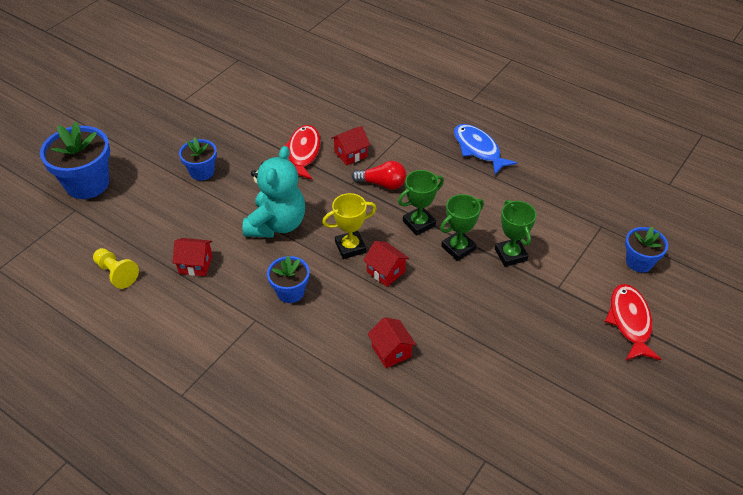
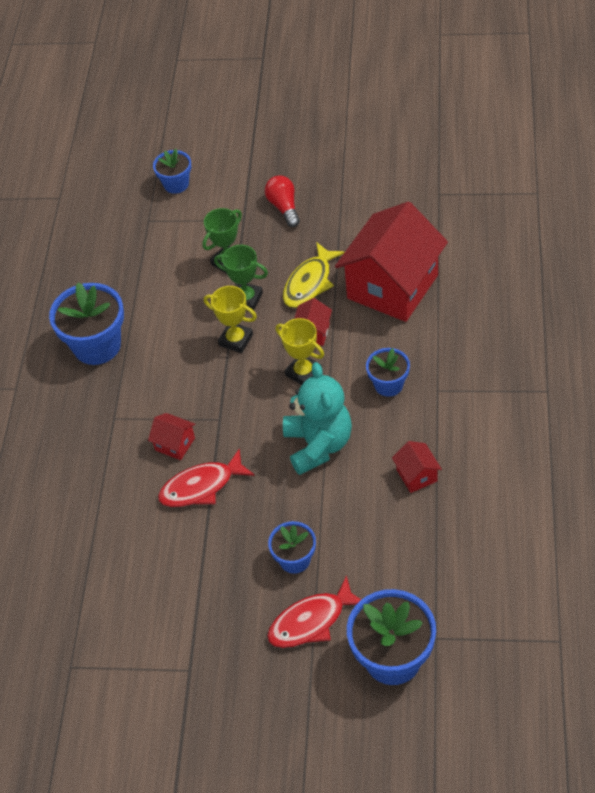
camera: 115 degrees left, 5 degrees up
yellow pawn [93,248,139,289] -> none
turquoise teddy bear [242,146,305,238] -> turquoise teddy bear turned 90 degrees clockwise [283,362,352,475]
red light bulb [351,161,406,190] -> red light bulb moved to [265,176,300,227]
red house [368,317,416,368] -> red house [335,202,448,322], size x2.45
green trophy [398,170,444,236] -> yellow trophy [204,286,257,353]
blue fish [454,124,517,175] -> blue flower pot [49,282,124,365]
red fish [605,284,661,361] -> red fish moved to [267,575,362,648]
none -> yellow fish [283,242,345,308]

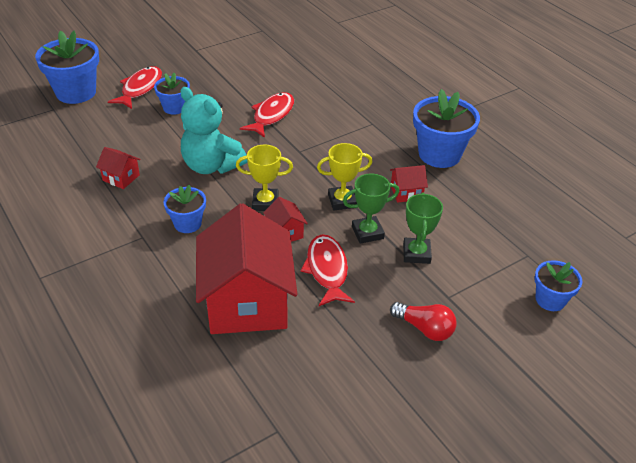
camera: 135 degrees right, 10 degrees down
red house [148,413,195,460] -> red house moved to [390,165,428,203]
yellow fish [283,242,345,308] -> red fish [300,235,355,306]

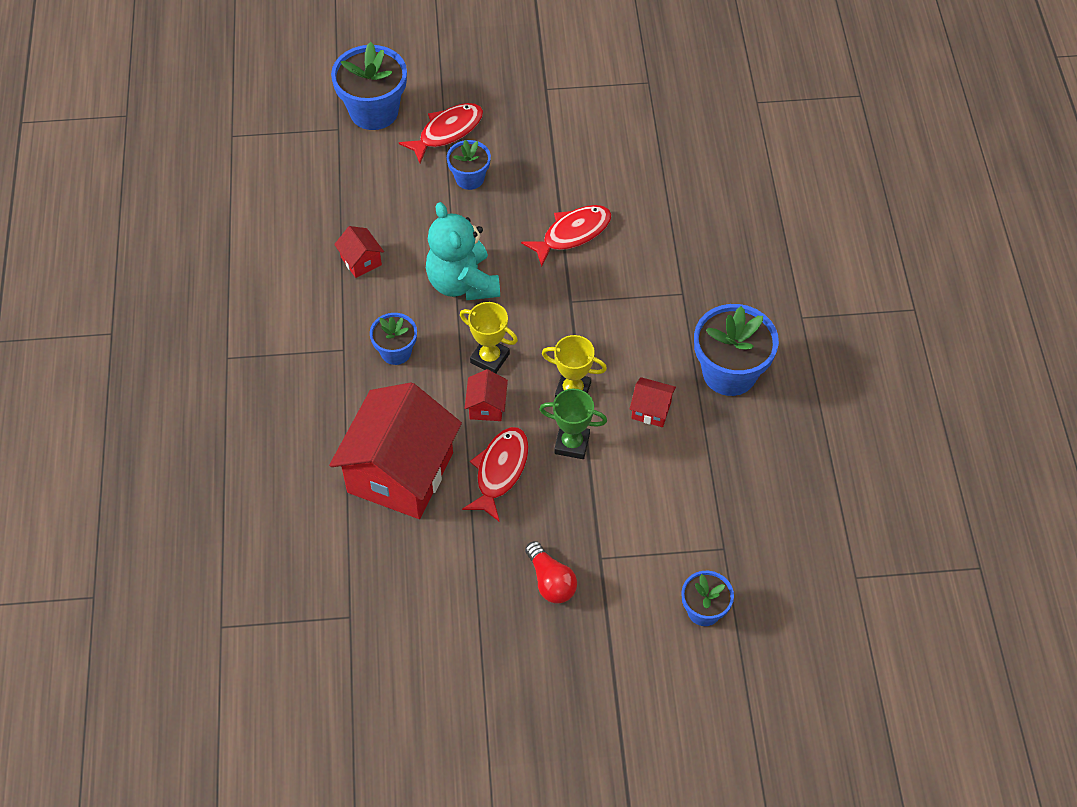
camera: 30 degrees right, 15 degrees up
green trophy [403,192,443,264] -> none

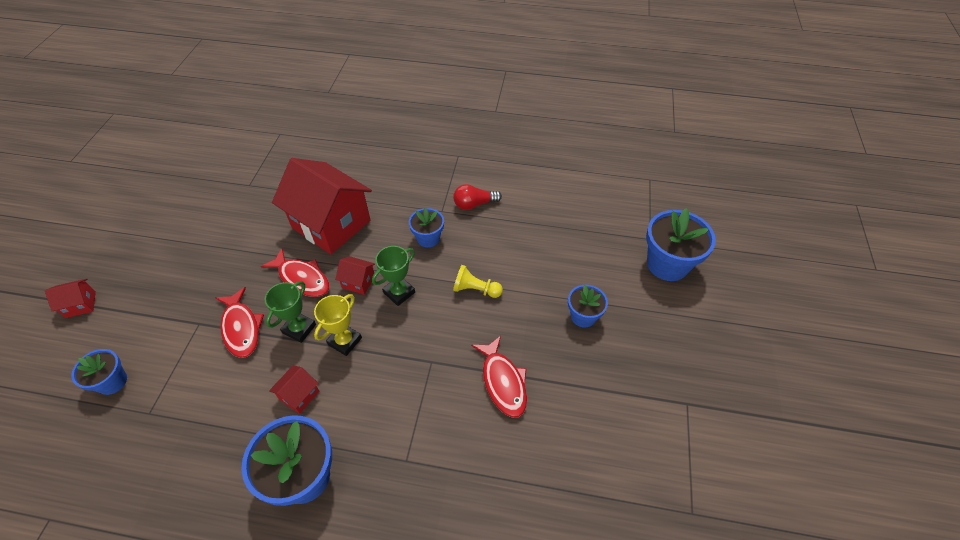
camera: 105 degrees right, 5 degrees down
red house [334,226,384,278] -> red house moved to [45,279,96,318]
red fish [399,103,483,163] -> red fish moved to [215,287,264,358]
turquoise teddy bear [426,202,500,301] -> yellow pawn [453,265,503,298]
yellow trophy [460,302,518,373] -> green trophy [372,246,415,306]
red light bulb [525,541,577,604] -> red light bulb moved to [453,184,502,210]

